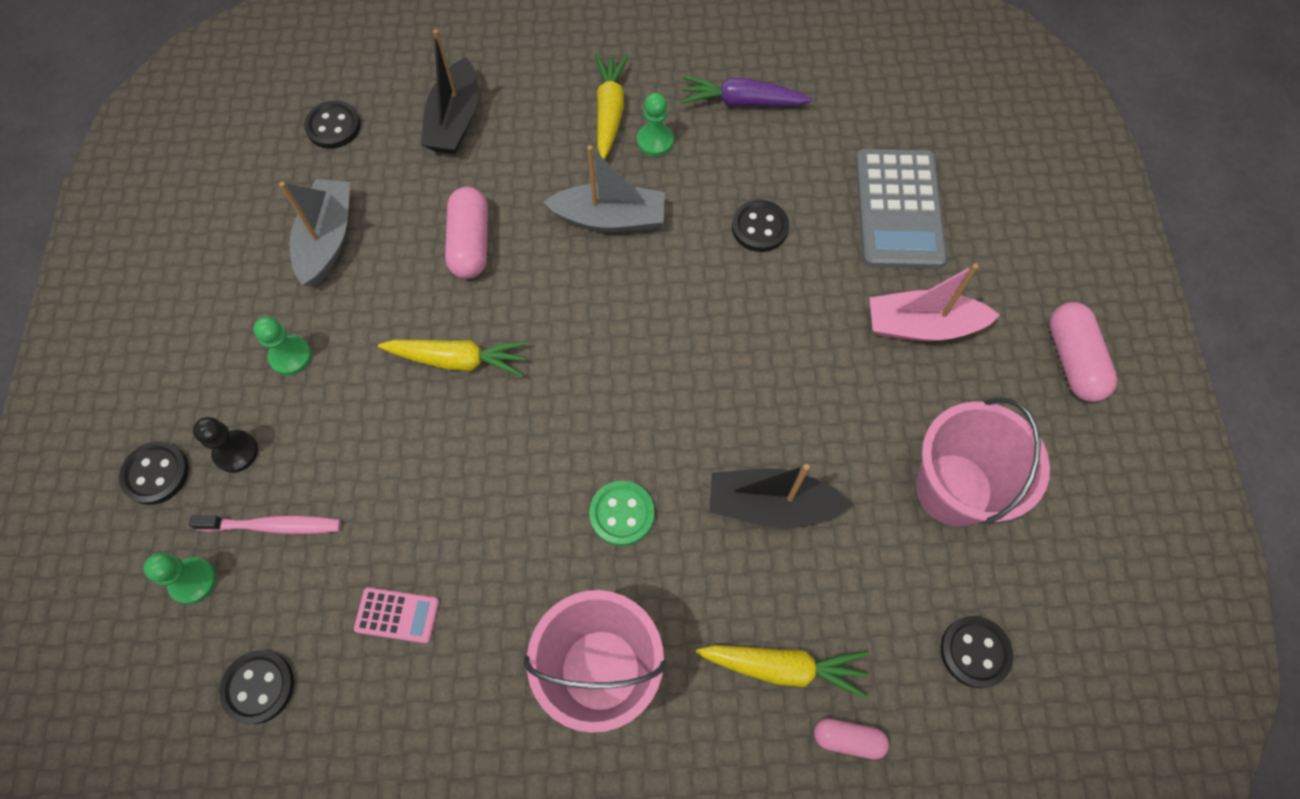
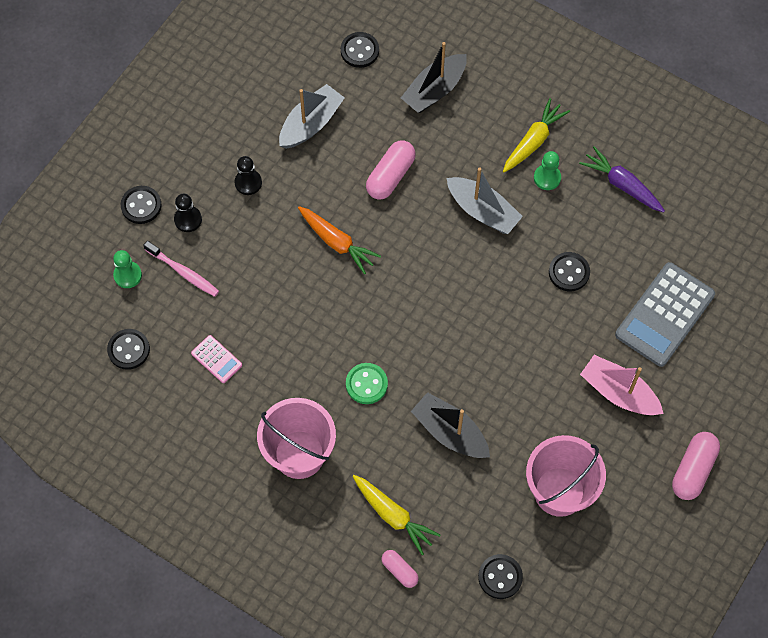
camera: 35 degrees right, 0 degrees up
green pawn [253,317,312,375] -> black pawn [235,156,262,195]
yellow carrot [378,340,528,377] -> orange carrot [298,206,381,274]

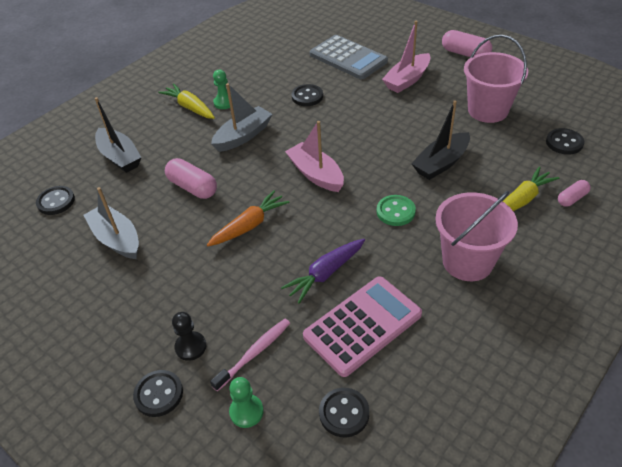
camera: 80 degrees left, 20 degrees down
pink calculator [191,335,242,383] -> pink calculator [303,276,422,377], size x2.13
black pawn [235,156,262,195] -> none
purple carrot [579,146,665,212] -> purple carrot moved to [281,239,365,304]
none -> pink boat [285,121,344,192]

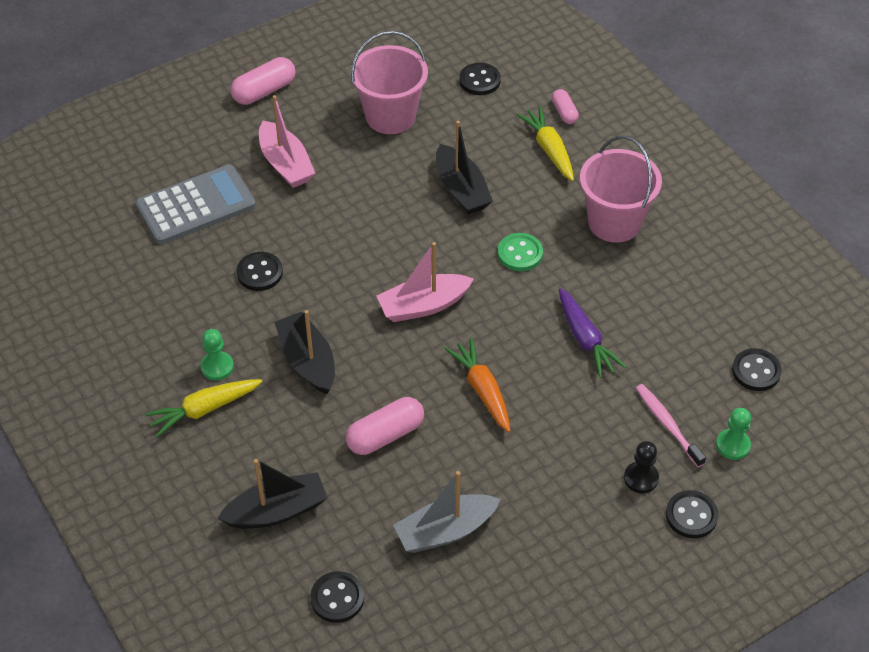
camera: 75 degrees left, 5 degrees up
grey boat [211,83,272,152] -> black boat [274,310,335,394]
pink calculator [303,276,422,377] -> none

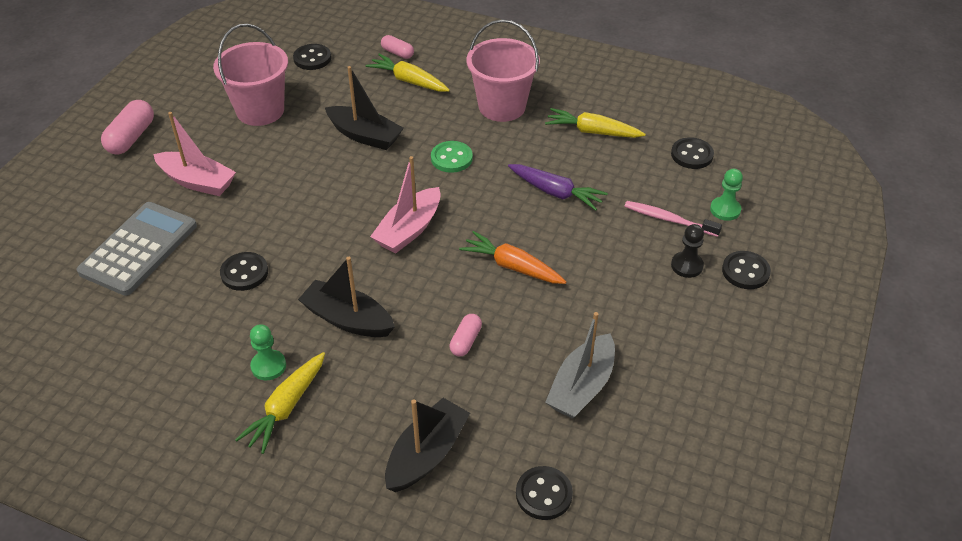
camera: 35 degrees left, 5 degrees down
pink capsule [346,397,424,455] -> pink capsule [449,314,482,356], size x0.59
none -> yellow carrot [545,108,646,138]

